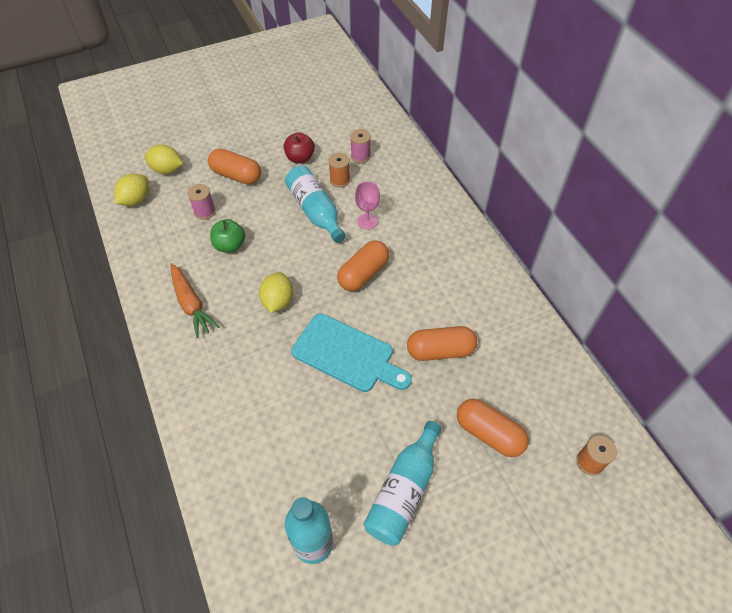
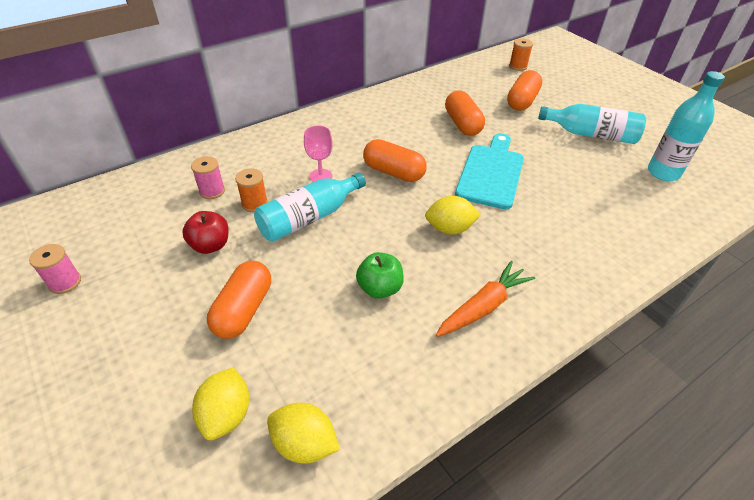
camera: 100 degrees left, 10 degrees down
pink spool [187,184,216,220] -> pink spool moved to [29,244,81,294]

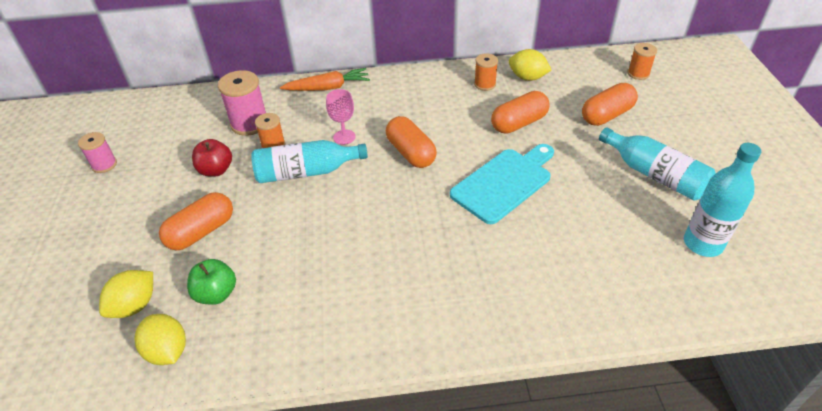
camera: 30 degrees right, 0 degrees up
pink spool [191,156,225,199] -> pink spool [218,70,266,136], size x1.65
green apple [356,252,404,299] -> green apple moved to [187,259,236,305]
yellow lemon [425,196,481,235] -> yellow lemon moved to [509,49,551,81]
orange carrot [436,261,535,337] -> orange carrot moved to [280,68,370,91]
orange capsule [445,91,485,136] -> orange capsule turned 45 degrees clockwise [491,91,550,134]
none -> orange spool [474,53,498,91]

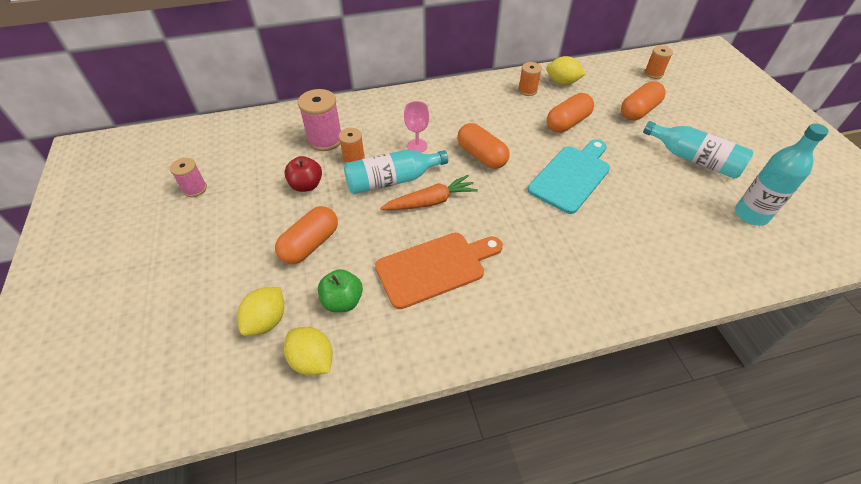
camera: 10 degrees left, 5 degrees up
orange carrot [280,68,370,91] -> orange carrot moved to [380,175,478,210]
none -> orange cutting board [375,233,503,309]

